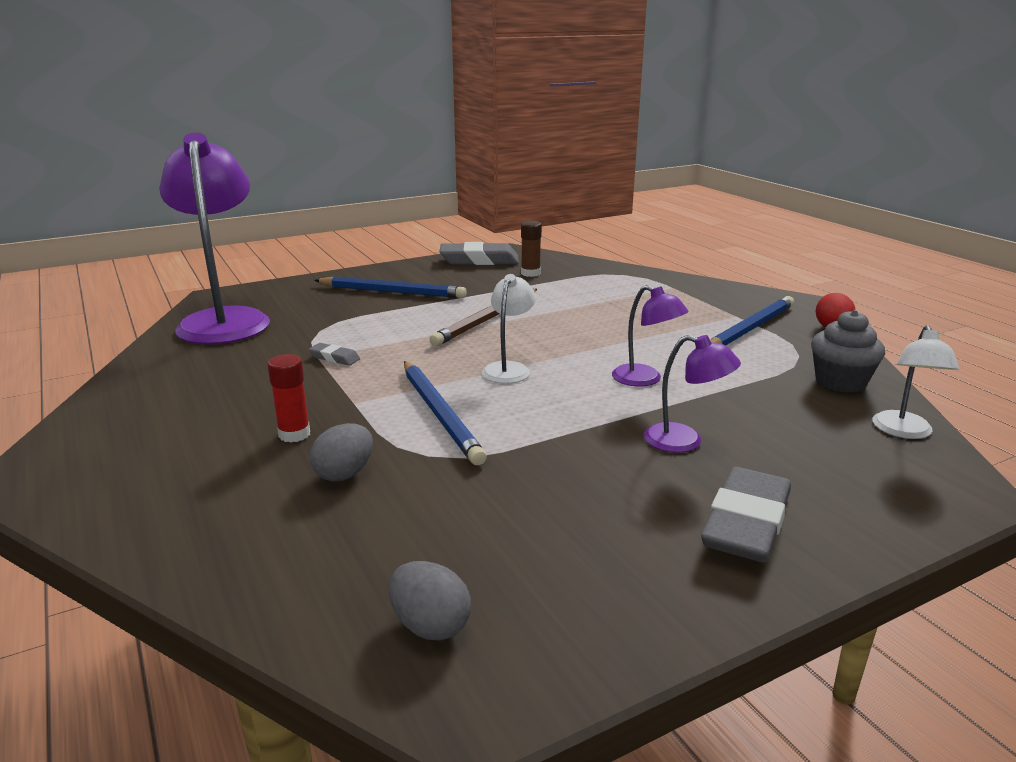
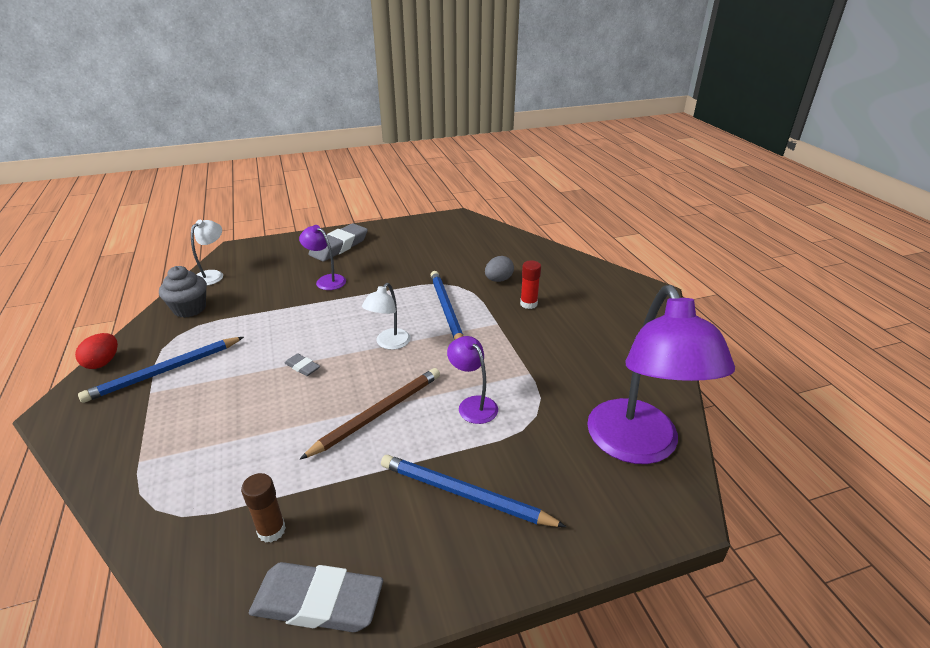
camera: 170 degrees left, 10 degrees up
grey eraser [309,343,360,365] -> grey eraser moved to [285,353,320,376]
grey egg [389,561,471,641] -> none
purple lamp [612,285,689,387] -> purple lamp moved to [447,336,498,424]

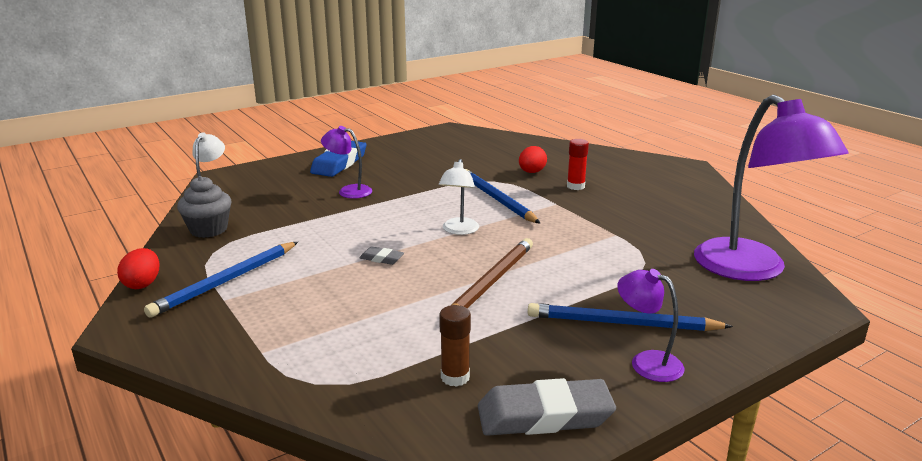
camera: 15 degrees left, 10 degrees down
grey eraser [308,223,368,261] -> blue eraser [310,141,367,177]
purple lamp [447,336,498,424] -> purple lamp moved to [617,269,684,382]
grey egg [485,256,514,282] -> red egg [519,146,547,173]

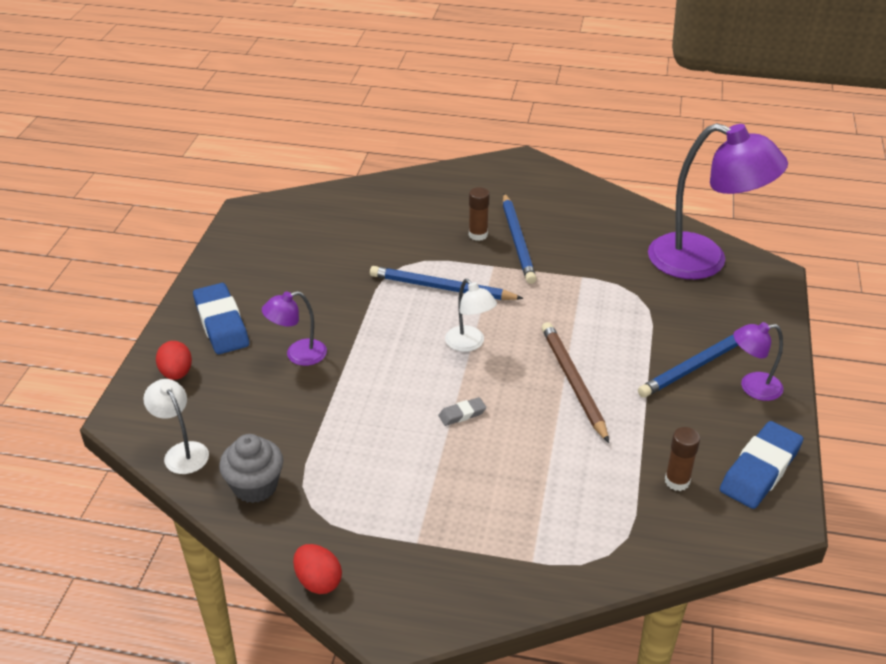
camera: 45 degrees left, 15 degrees up
blue pencil [144,242,298,318] -> blue pencil moved to [503,193,537,284]
grey eraser [478,378,616,436] -> blue eraser [720,421,803,509]
red egg [519,146,547,173] -> red egg moved to [156,341,192,380]
red glue stick [567,139,589,190] -> brown glue stick [469,187,490,241]

